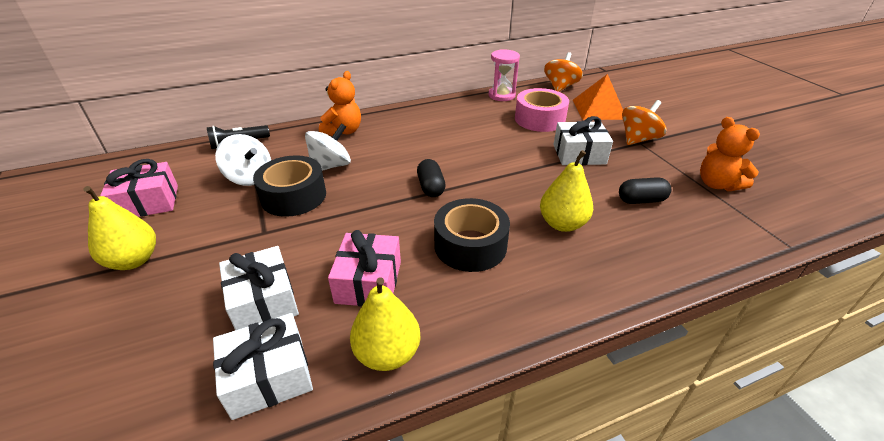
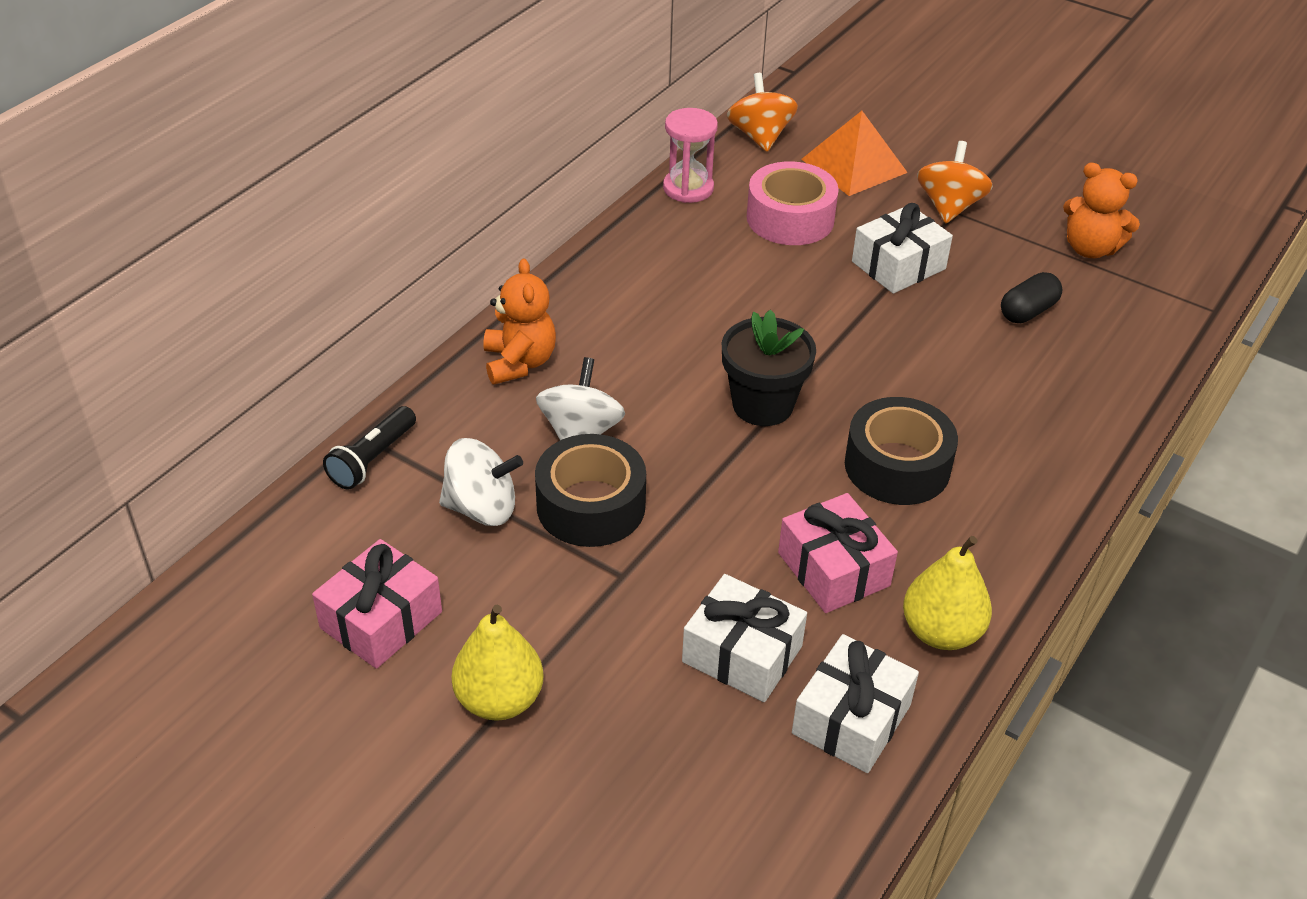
camera: 35 degrees left, 5 degrees up
black capsule [417,159,446,197] -> black flower pot [722,310,816,426]
yellow pear [540,150,593,232] -> none

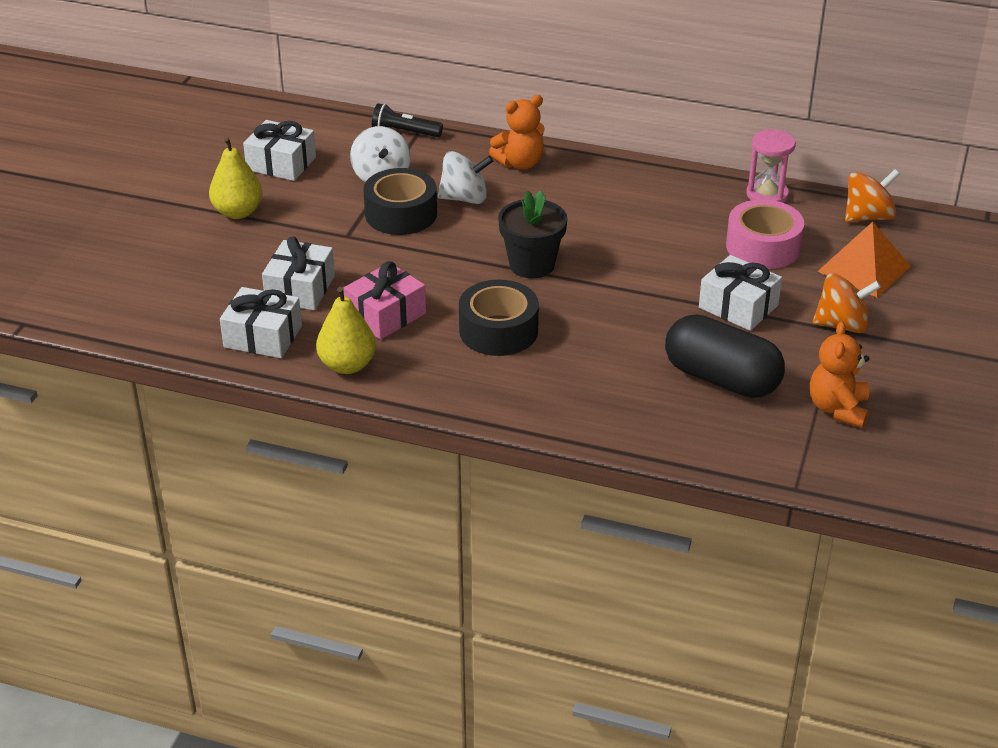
camera: 75 degrees right, 5 degrees down
pink gift [312,539,442,669] -> white gift [243,120,316,181]
black capsule [1001,272,1062,323] -> black capsule [665,314,785,398], size x1.94

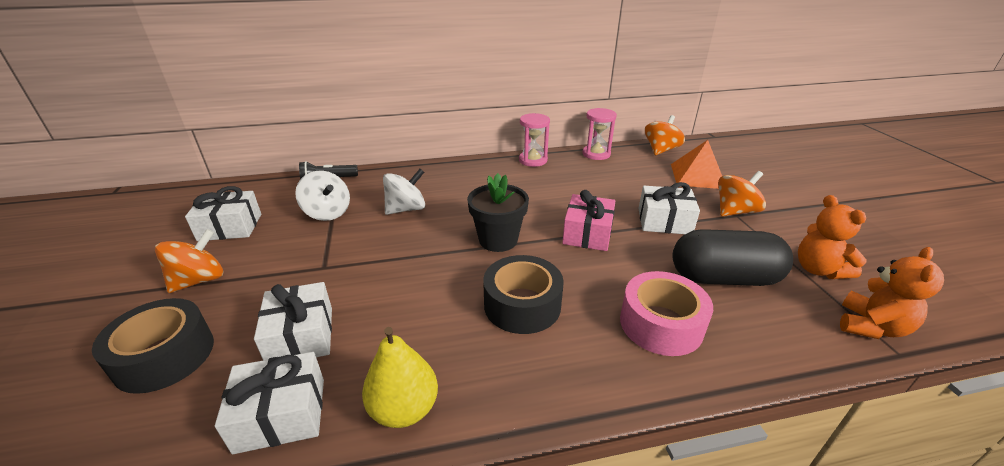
camera: 30 degrees left, 5 degrees down
yellow pear [209,137,263,219] -> orange spinning top [155,229,223,293]
pink gift [343,261,426,340] -> pink gift moved to [562,190,615,251]
black tape [363,168,437,235] -> black tape moved to [92,298,214,394]
orange teddy bear [489,95,545,169] -> orange teddy bear moved to [840,247,944,339]
pink tape [726,199,804,269] -> pink tape moved to [620,271,713,356]
none -> pink hourglass [519,113,550,167]

